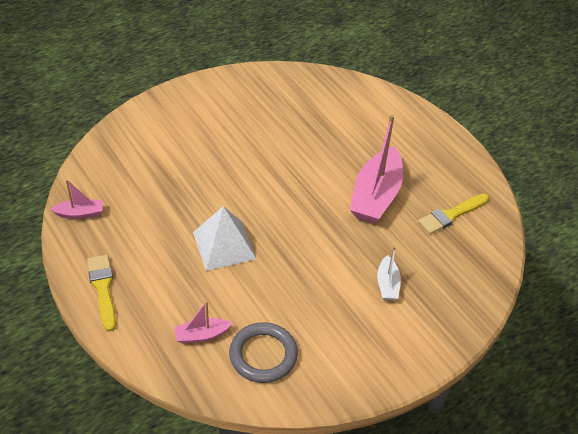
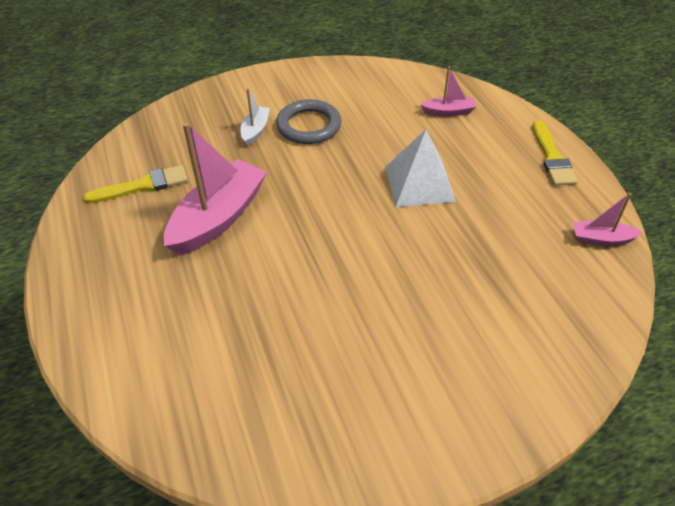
camera: 165 degrees left, 0 degrees up
grey ring [229,322,298,383] -> grey ring moved to [276,99,341,144]

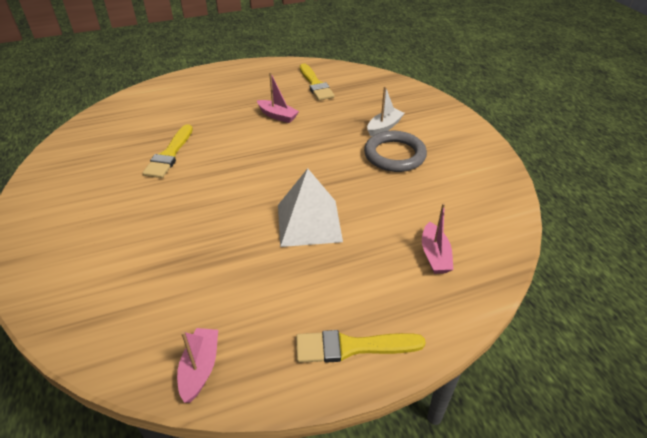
camera: 90 degrees right, 5 degrees down
pink boat [164,123,267,256] -> pink boat [257,72,299,123], size x0.49
white boat [240,88,270,146] -> white boat turned 60 degrees counterclockwise [367,86,405,136]
none -> yellow brush [143,124,193,178]

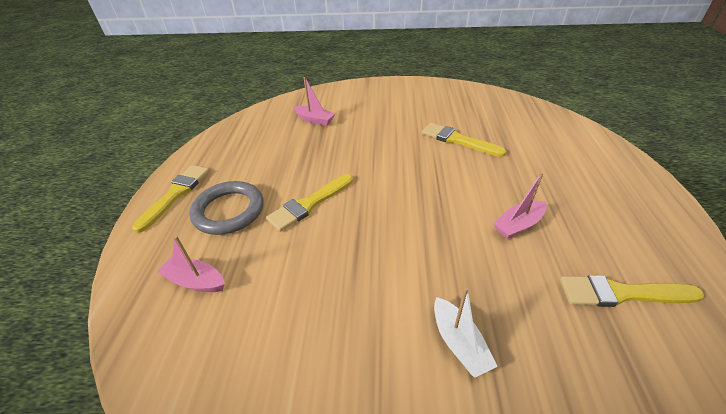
camera: 115 degrees right, 0 degrees up
pink boat [177,328,218,403] -> pink boat moved to [293,77,335,126]
white pyramid [278,168,343,247] -> yellow brush [266,174,353,232]
grey ring [364,131,427,172] -> grey ring moved to [189,181,264,235]

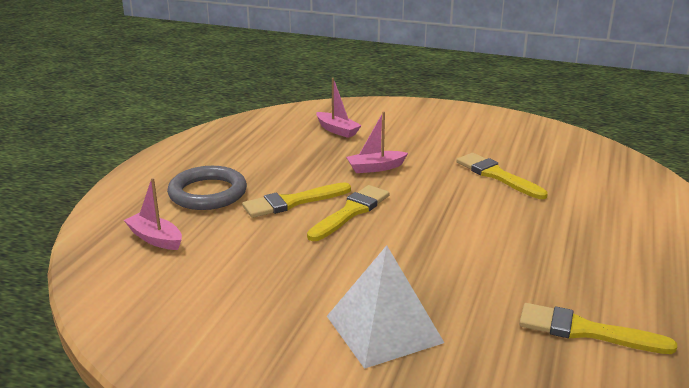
camera: 15 degrees right, 15 degrees down
yellow brush [132,165,209,233] -> yellow brush moved to [307,185,389,241]
white boat [434,287,498,378] -> white pyramid [327,245,444,369]
pink boat [493,172,547,239] -> pink boat moved to [346,112,408,173]

